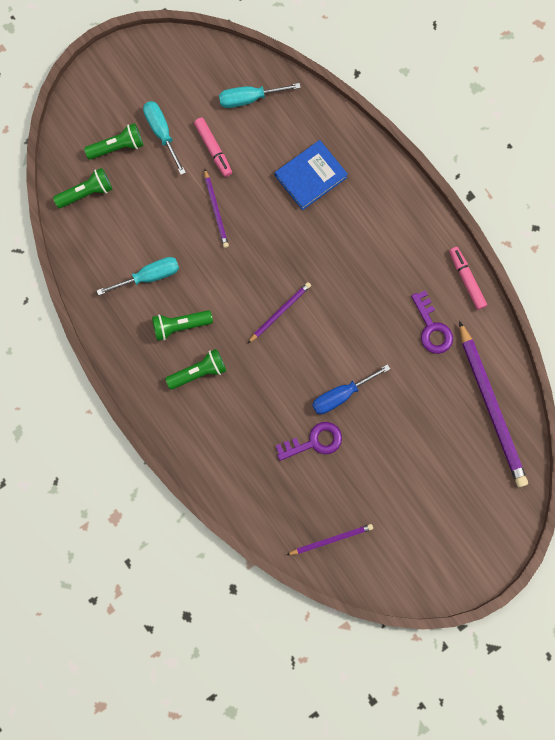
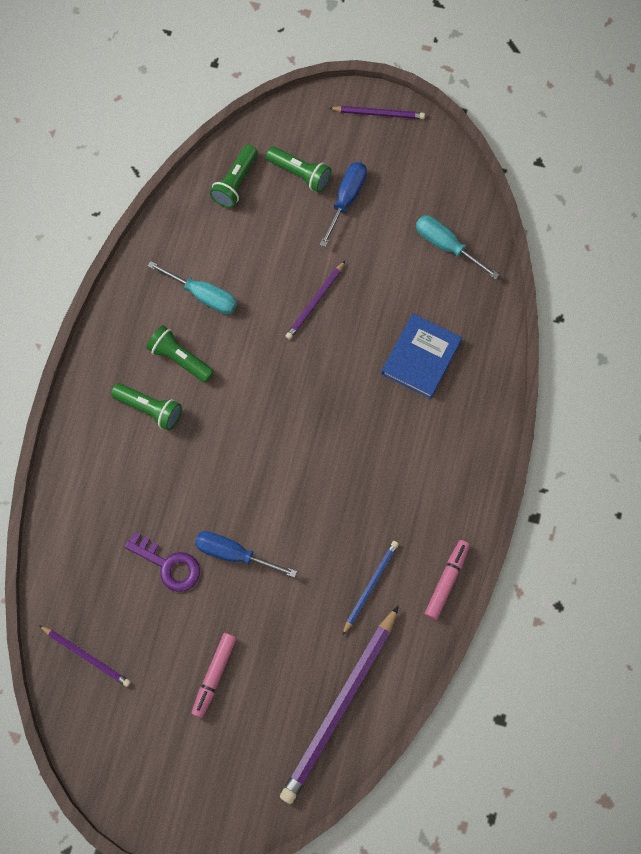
camera: 50 degrees right, 5 degrees down
green flashlight [53,168,112,208] -> green flashlight turned 90 degrees clockwise [210,145,258,208]
turquoise screwdriver [143,101,186,175] -> blue screwdriver [319,162,367,247]
pink marker [194,118,232,177] -> pink marker moved to [192,633,237,718]
purple pencil [248,282,311,343] -> purple pencil moved to [329,106,425,119]
blue book [275,140,348,210] -> blue book turned 75 degrees counterclockwise [381,314,462,399]
purple key [411,291,453,354] -> blue pencil [342,541,399,636]

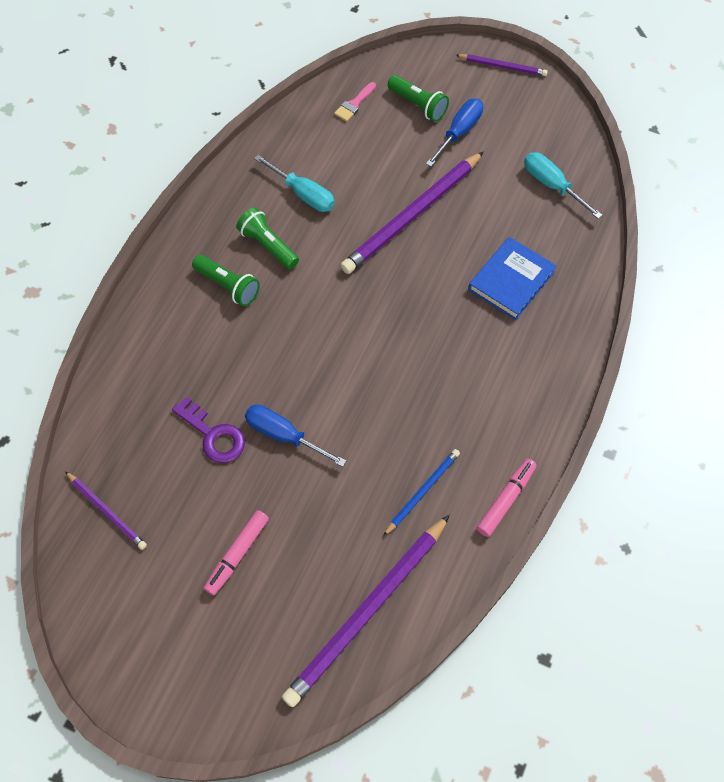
camera: 10 degrees right, 10 degrees down
green flashlight [210,145,258,208] -> pink brush [334,82,376,122]
purple pencil [286,261,345,340] -> purple pencil [340,151,484,274], size x1.99

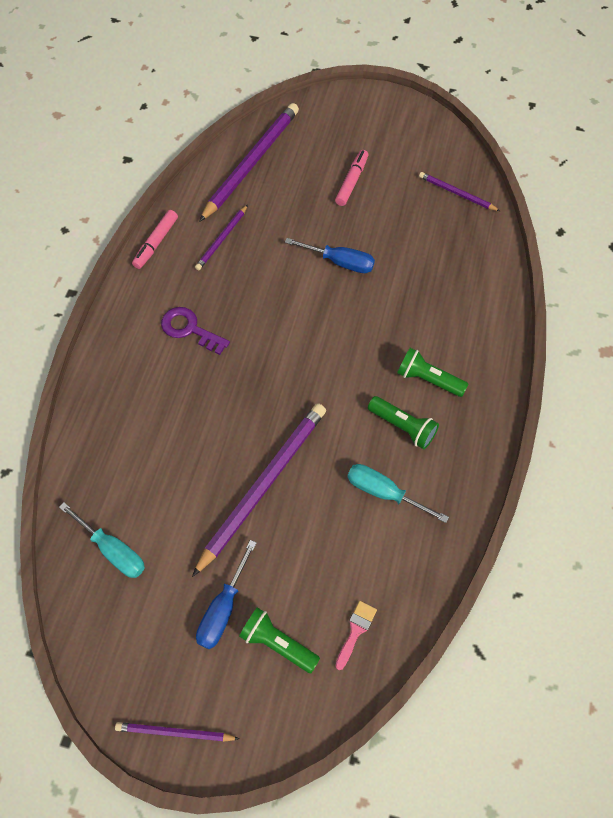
camera: 170 degrees right, 0 degrees up
purple key [172,397,245,463] -> purple key moved to [161,307,230,355]
blue pencil [383,449,460,536] -> purple pencil [195,205,248,270]
blue book [468,237,557,320] -> none

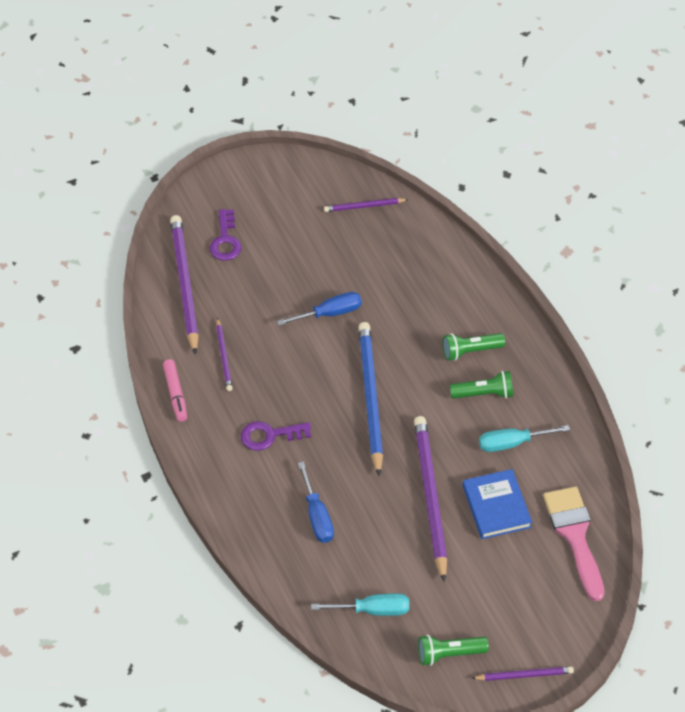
camera: 40 degrees left, 10 degrees down
purple pencil [115,722,239,742] -> purple pencil turned 150 degrees counterclockwise [471,666,574,681]
blue screwdriver [196,540,257,649] -> blue screwdriver moved to [298,461,334,543]
green flashlight [239,607,320,673] -> green flashlight moved to [418,635,489,666]
pink marker [335,150,368,206] -> none
pink brush [336,601,377,670] -> pink brush [543,487,604,601], size x2.20
none -> purple key [210,209,241,261]
none -> blue pencil [358,322,383,476]
none -> blue book [463,469,532,539]

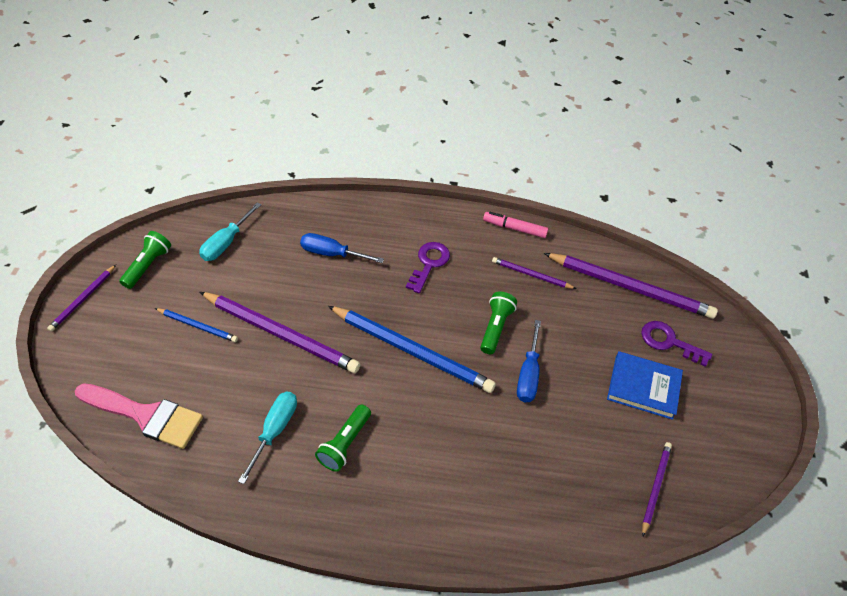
camera: 120 degrees right, 0 degrees up
green flashlight [442,333,505,361] -> green flashlight moved to [480,292,517,354]
blue book [463,469,532,539] -> blue book moved to [607,351,683,420]
none -> blue pencil [155,308,238,342]

